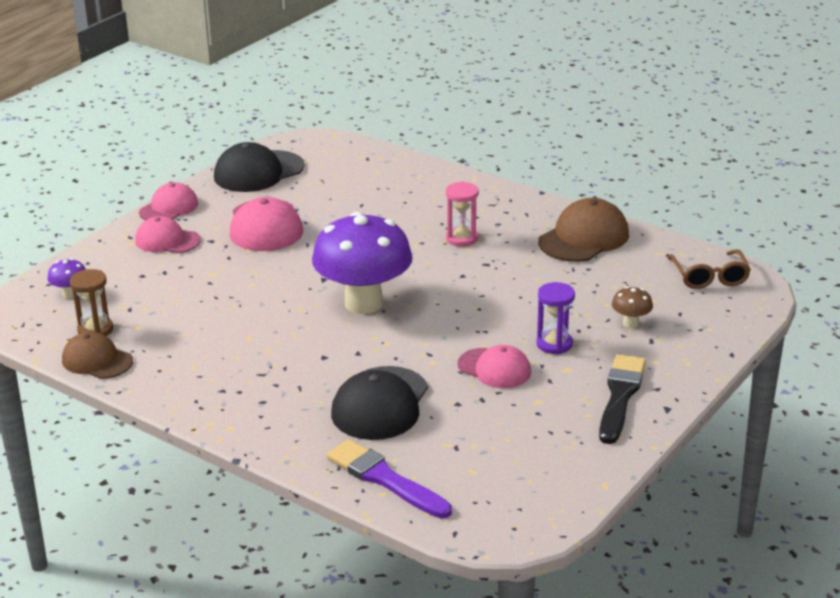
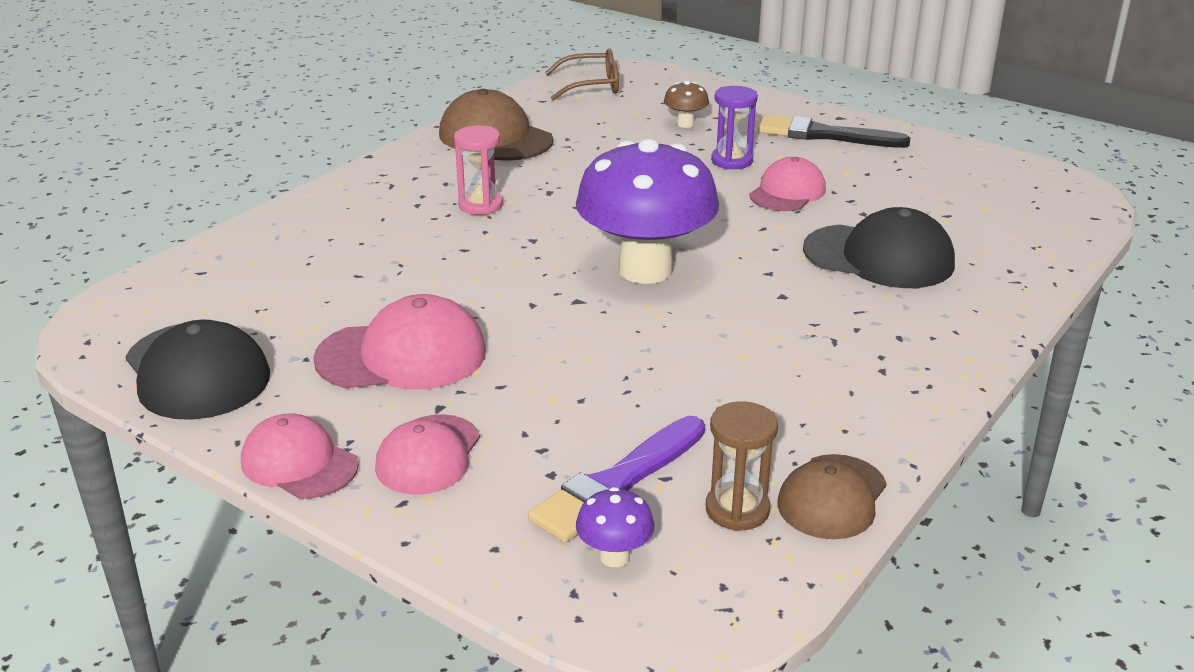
camera: 90 degrees left, 0 degrees up
purple brush [327,439,452,518] -> purple brush moved to [528,416,705,542]

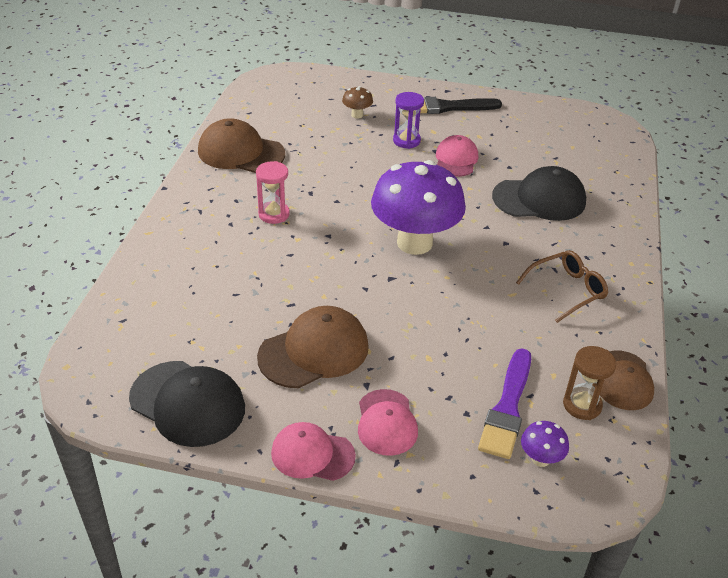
camera: 25 degrees left, 10 degrees up
pink cap [313,294,486,390] -> brown cap [257,306,369,388]
brown glasses [545,48,619,100] -> brown glasses moved to [516,250,608,323]

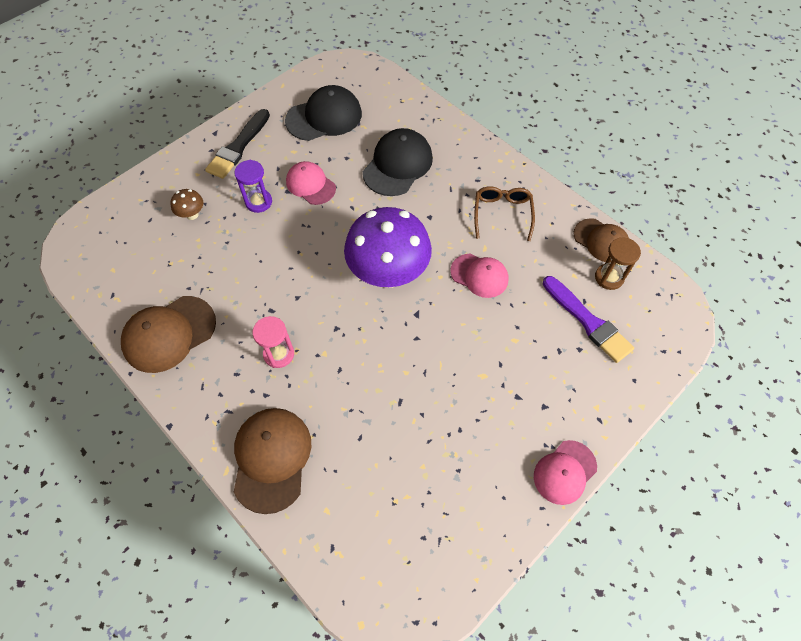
camera: 55 degrees left, 20 degrees up
black cap [129,361,245,447] -> black cap moved to [285,85,362,141]
brown cap [257,306,369,388] -> brown cap moved to [234,408,311,514]
pink cap [358,389,418,456] -> pink cap moved to [450,254,508,298]
purple mushroom [521,421,569,467] -> none

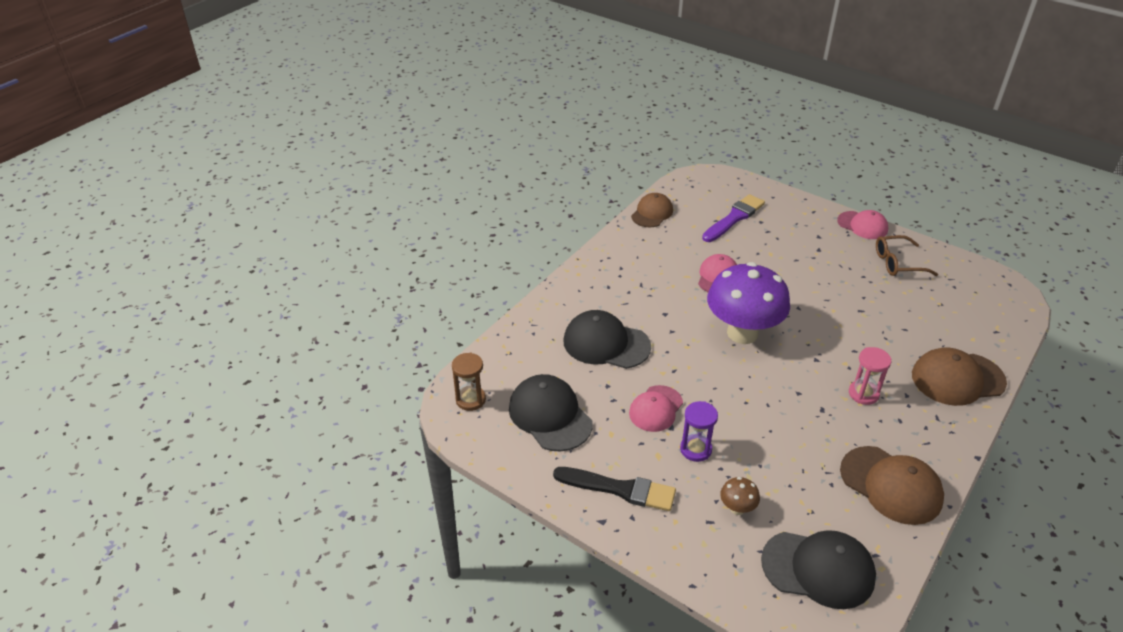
camera: 100 degrees left, 20 degrees down
brown glasses [474,186,535,241] -> brown glasses moved to [876,235,938,276]
brown hourglass [595,237,641,290] -> brown hourglass moved to [452,353,486,411]
none -> black cap [761,530,876,609]

